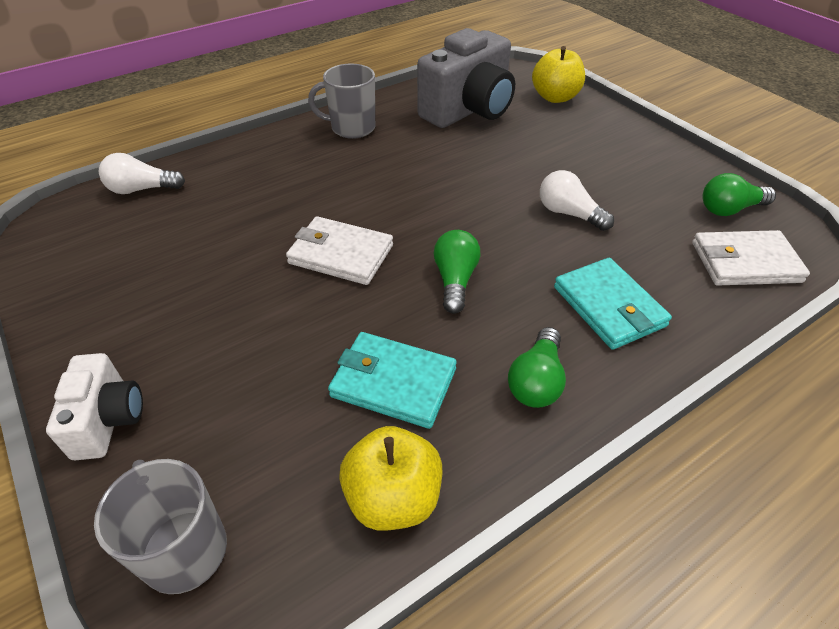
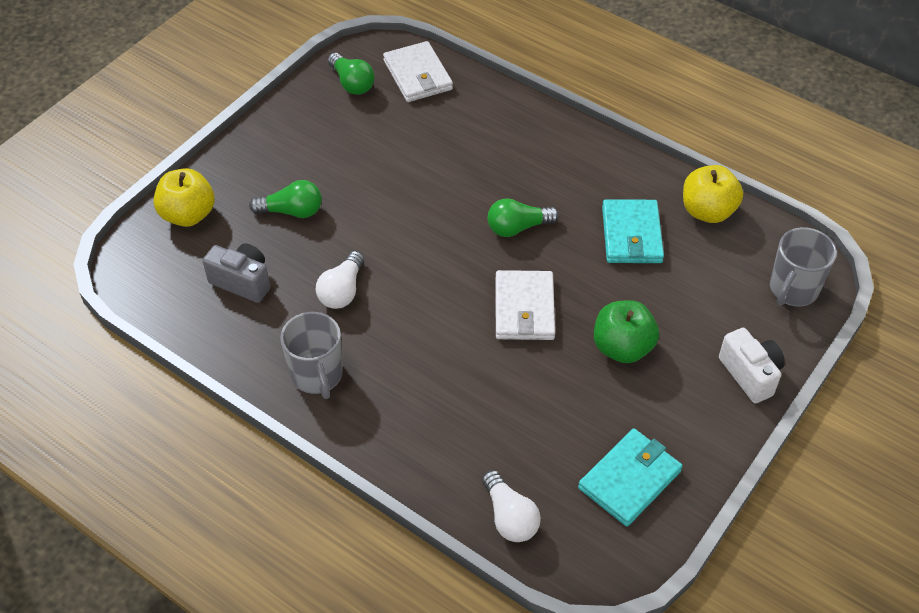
camera: 110 degrees left, 5 degrees up
white camera [46,353,143,460] -> white camera turned 90 degrees clockwise [719,328,785,403]
grey camera [417,28,515,128] -> grey camera [203,243,270,303], size x0.55
green light bulb [508,327,566,408] -> green light bulb moved to [249,180,322,218]
white light bulb [540,170,614,231] -> white light bulb moved to [316,251,364,309]
turquoise wallet [554,258,672,350] -> turquoise wallet moved to [578,429,683,527]
none -> green apple [594,300,659,363]

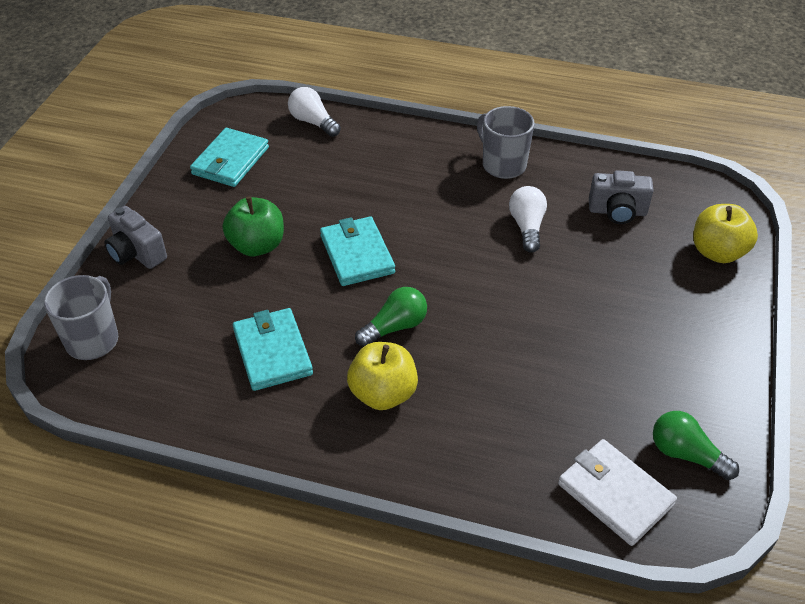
camera: 160 degrees right, 5 degrees down
green light bulb [249,180,322,218] -> none
white wallet [496,270,555,340] -> turquoise wallet [320,216,395,286]
yellow apple [683,165,743,223] -> yellow apple moved to [347,342,418,410]
white camera [719,328,785,403] -> grey camera [104,206,167,269]

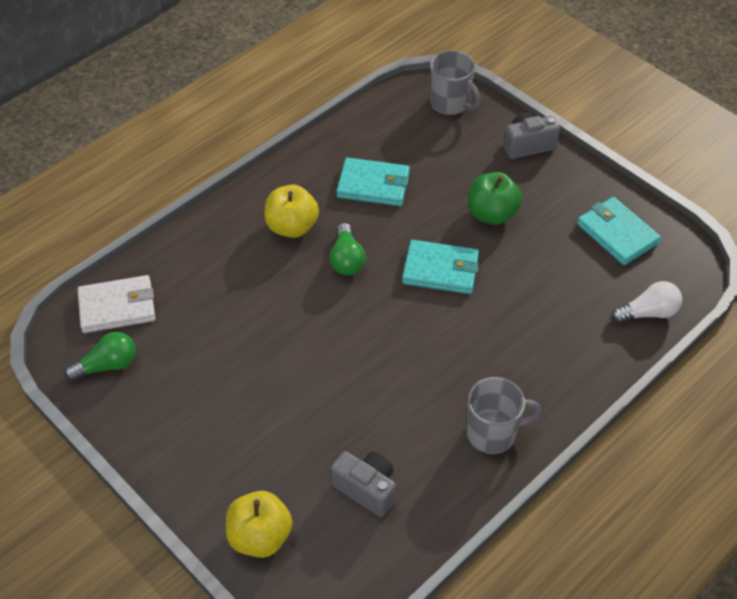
camera: 120 degrees right, 5 degrees up
white light bulb [509,186,547,253] -> none
grey camera [589,170,654,224] -> grey camera turned 90 degrees clockwise [331,451,396,517]

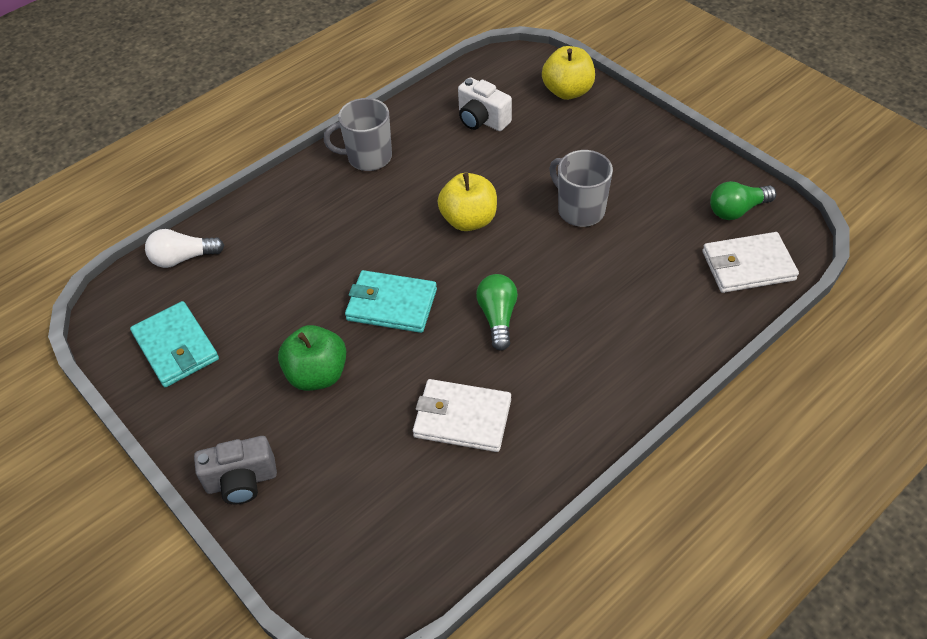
camera: 175 degrees left, 0 degrees up
yellow apple [265,185,319,238] -> yellow apple moved to [438,173,497,231]
grey camera [331,451,396,517] -> white camera [458,77,512,131]
turquoise wallet [336,157,410,206] -> white wallet [413,379,511,452]
grey mug [430,51,481,115] -> grey mug moved to [549,150,613,227]

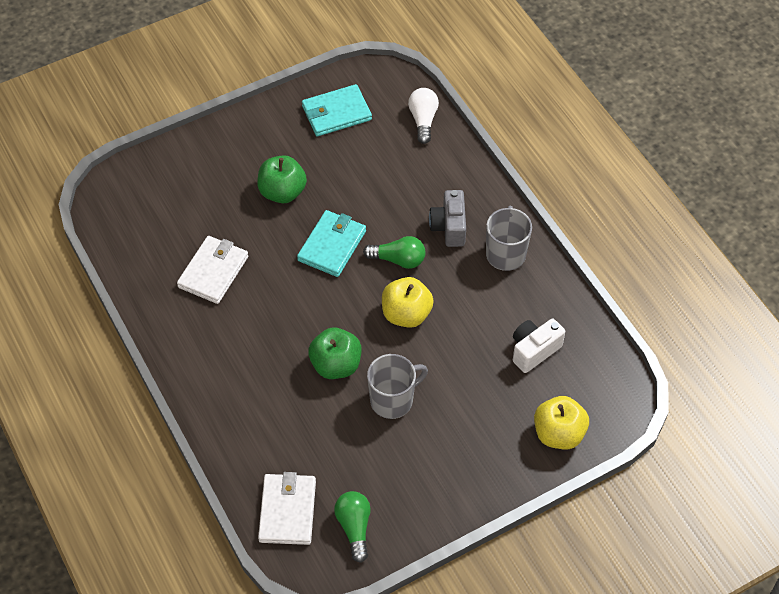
camera: 100 degrees right, 5 degrees up
grey camera [194,436,277,504] -> grey camera moved to [429,190,466,247]
green light bulb [476,274,518,351] -> green light bulb moved to [363,236,425,269]
none -> green apple [308,327,362,379]

